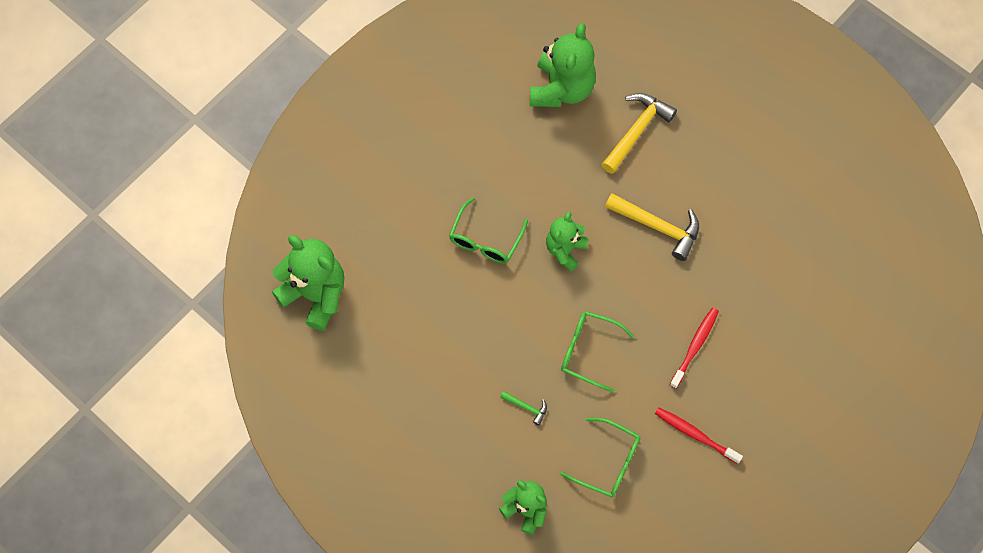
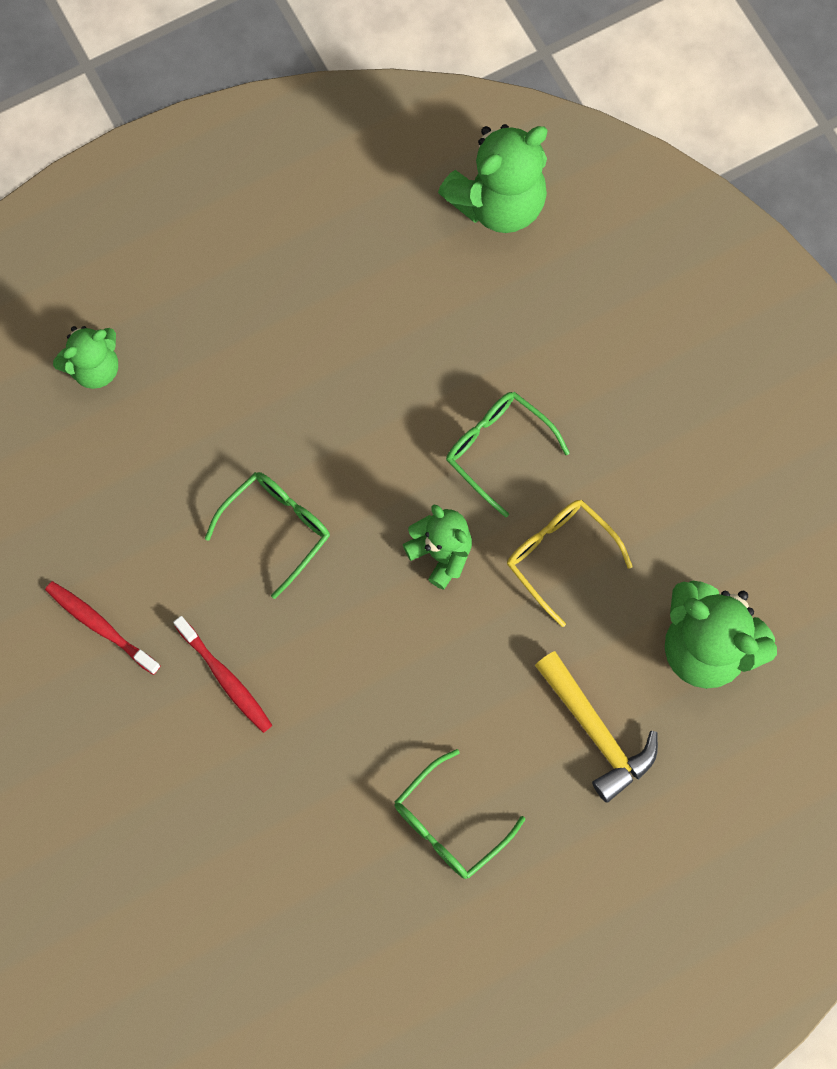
camera: 110 degrees right, 5 degrees up
green hammer [500,391,547,426] -> none
green glasses [560,418,640,498] -> green glasses moved to [395,749,525,879]
yellow hammer [605,193,699,261] -> none
red toothbrush [655,407,743,464] -> red toothbrush turned 105 degrees counterclockwise [45,581,160,675]
none -> yellow glasses [507,500,633,627]

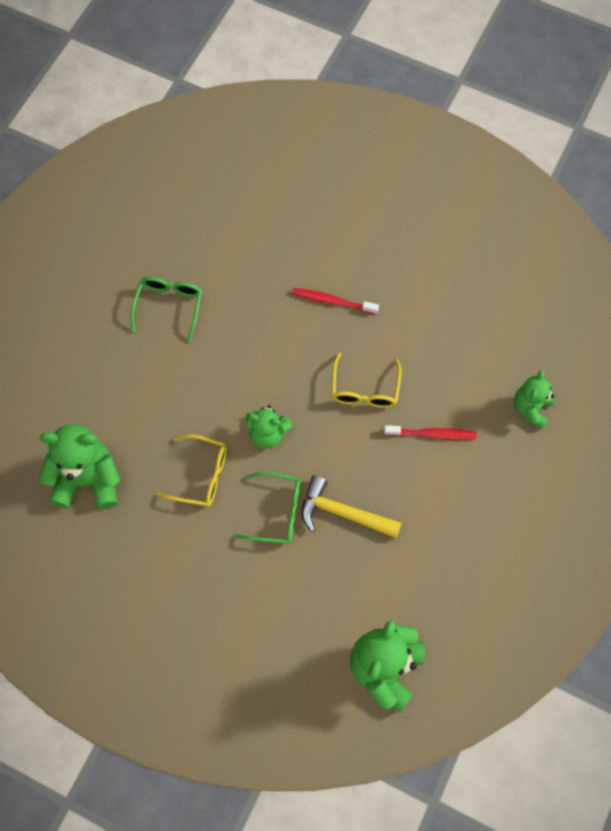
camera: 145 degrees right, 5 degrees down
red toothbrush [45,581,160,675] -> red toothbrush moved to [384,425,477,440]
green glasses [205,472,330,599] -> yellow glasses [332,353,402,408]
yellow hammer [535,651,658,803] -> yellow hammer moved to [301,476,402,538]

